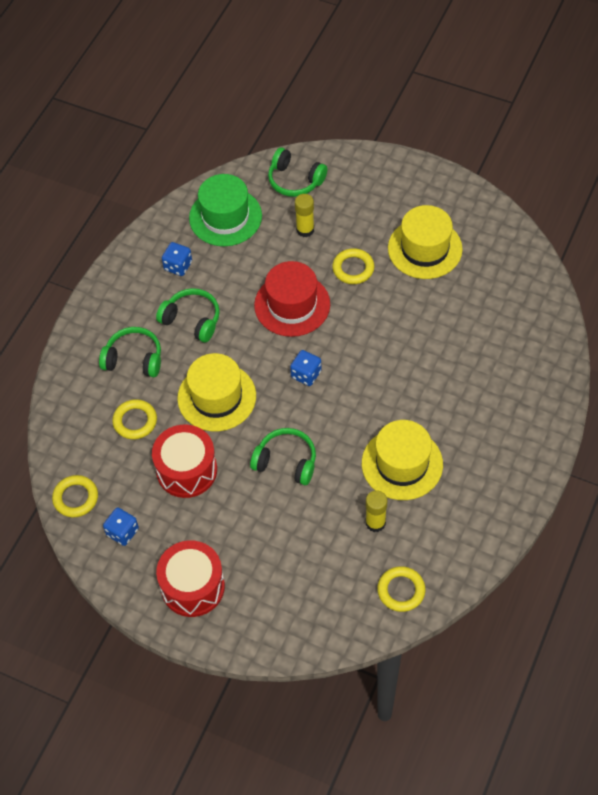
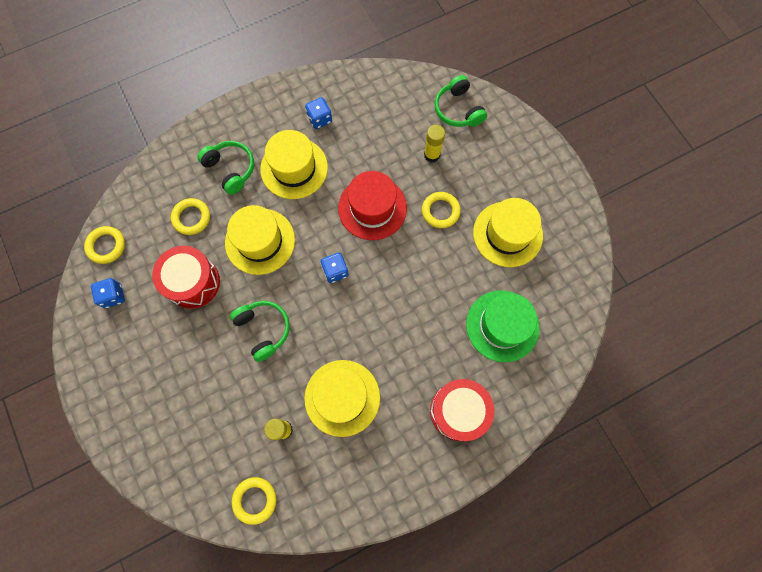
camera: 35 degrees right, 15 degrees up
green headphones [156,288,220,343] -> yellow hat [260,130,328,199]
red drum [156,541,225,617] -> red drum moved to [430,379,494,441]
green hat [189,174,262,246] -> green hat moved to [466,290,540,362]

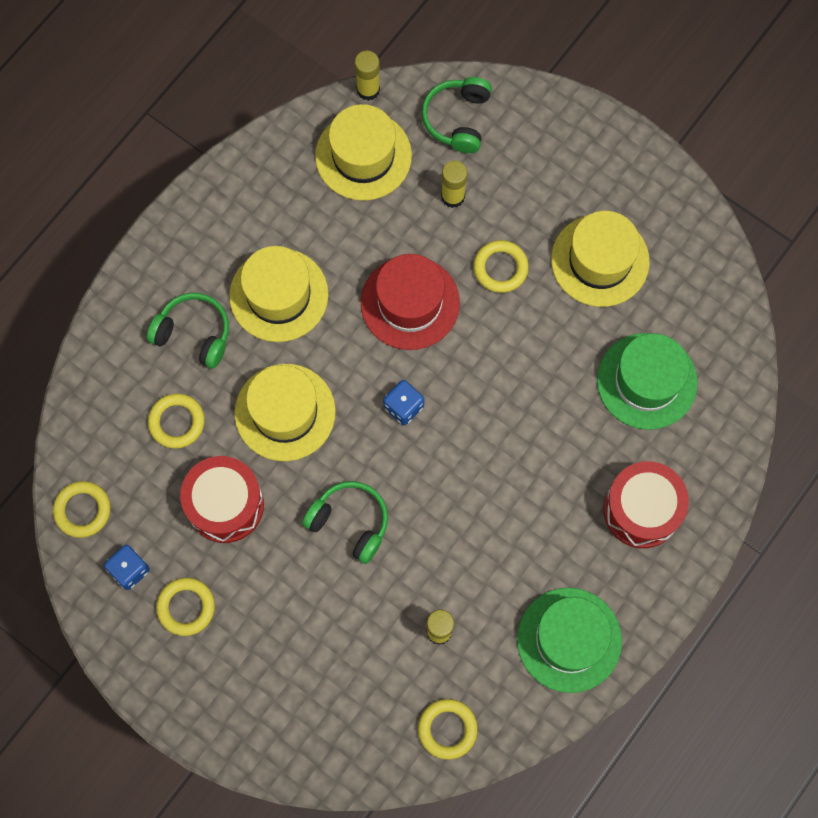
camera: 25 degrees left, 0 degrees up
yellow hat [304,360,380,437] -> yellow hat moved to [315,104,412,201]
blue dice [305,97,332,129] -> none
green headphones [435,75,487,127] -> green headphones turned 60 degrees clockwise [422,77,492,153]
none -> yellow ring [156,578,215,636]
none -> yellow glue stick [354,51,380,101]
none -> green hat [517,588,622,693]

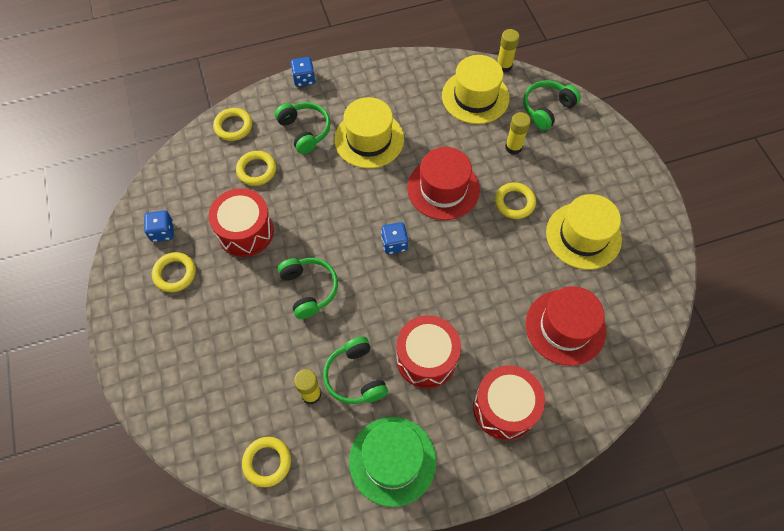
camera: 35 degrees right, 10 degrees down
yellow ring [53,481,111,538] -> yellow ring moved to [213,108,252,141]
yellow hat [234,364,336,461] -> none
green hat [597,333,698,430] -> red hat [526,286,606,366]
none -> blue dice [291,57,315,87]
none -> green headphones [323,337,388,404]
none -> red drum [396,315,461,389]

